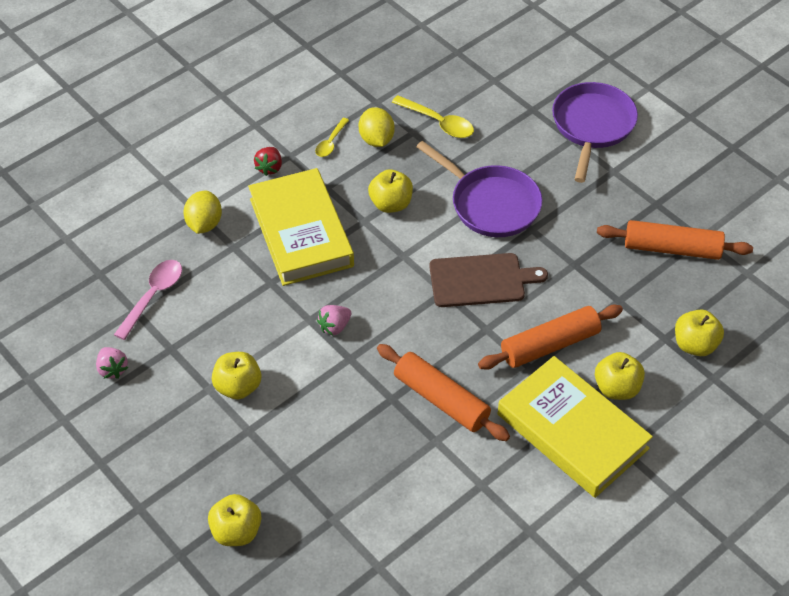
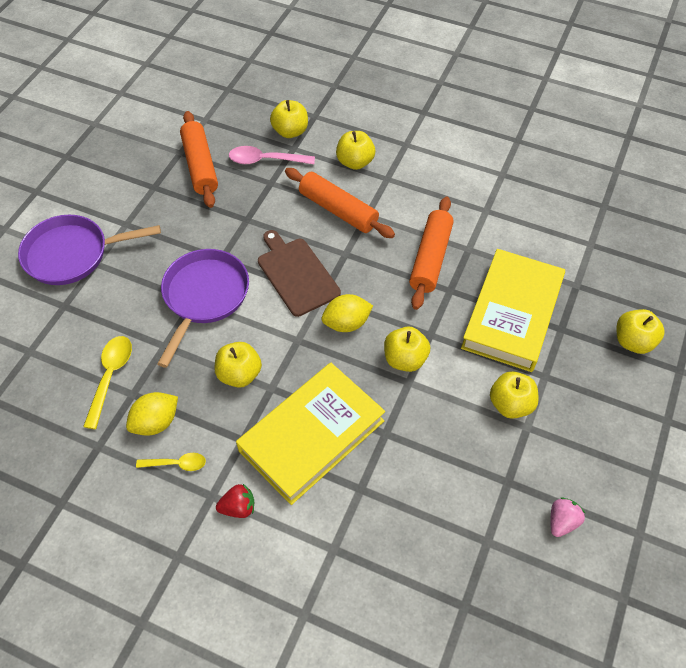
camera: 115 degrees left, 5 degrees up
pink spoon [114,260,182,340] -> pink spoon moved to [229,146,315,164]
yellow lemon [183,191,222,234] -> yellow lemon moved to [321,294,373,332]
pink strawberry [317,305,351,336] -> yellow apple [384,327,430,372]
yellow book [498,356,653,498] -> yellow book moved to [461,249,565,372]

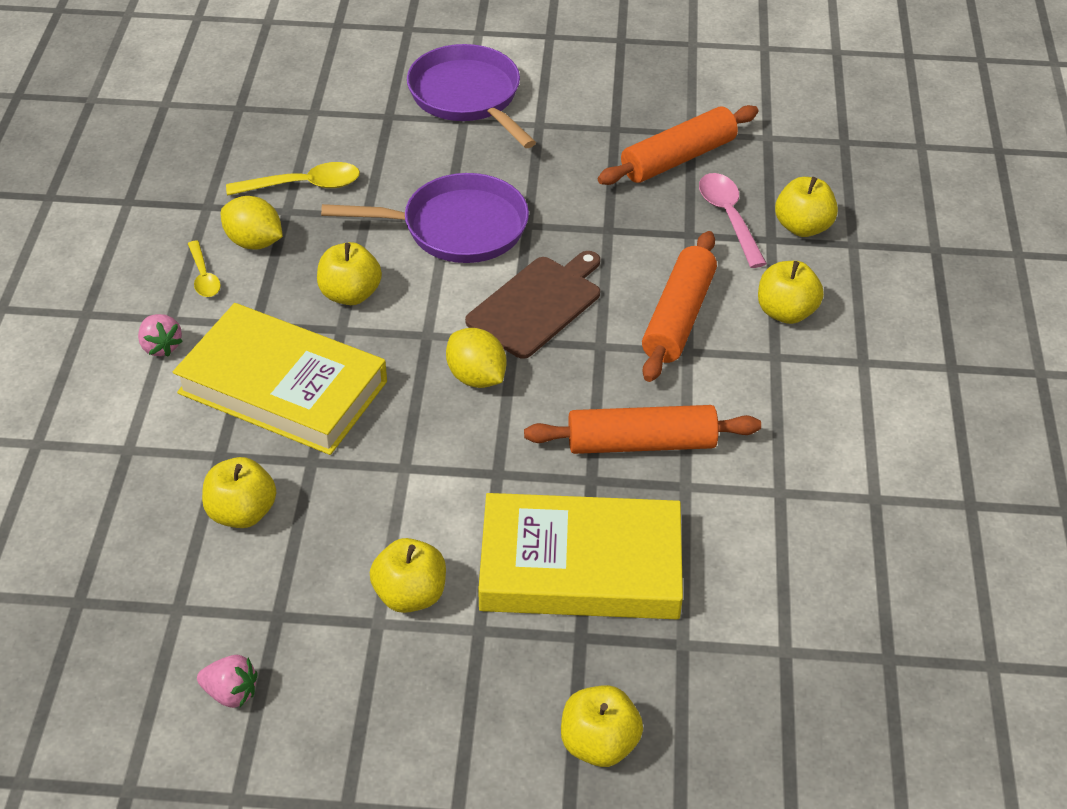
camera: 70 degrees right, 10 degrees down
red strawberry [216,484,254,518] -> pink strawberry [138,314,183,357]
yellow apple [384,327,430,372] -> yellow apple moved to [202,457,276,528]

